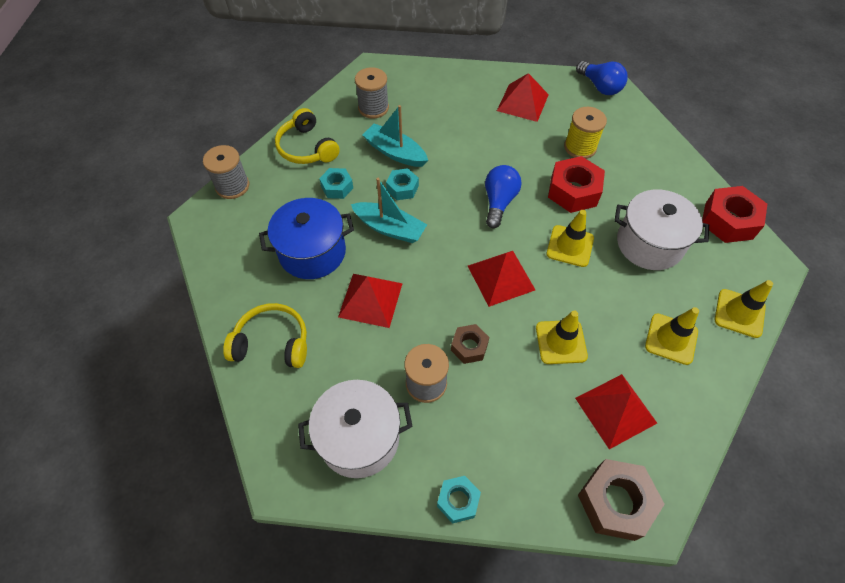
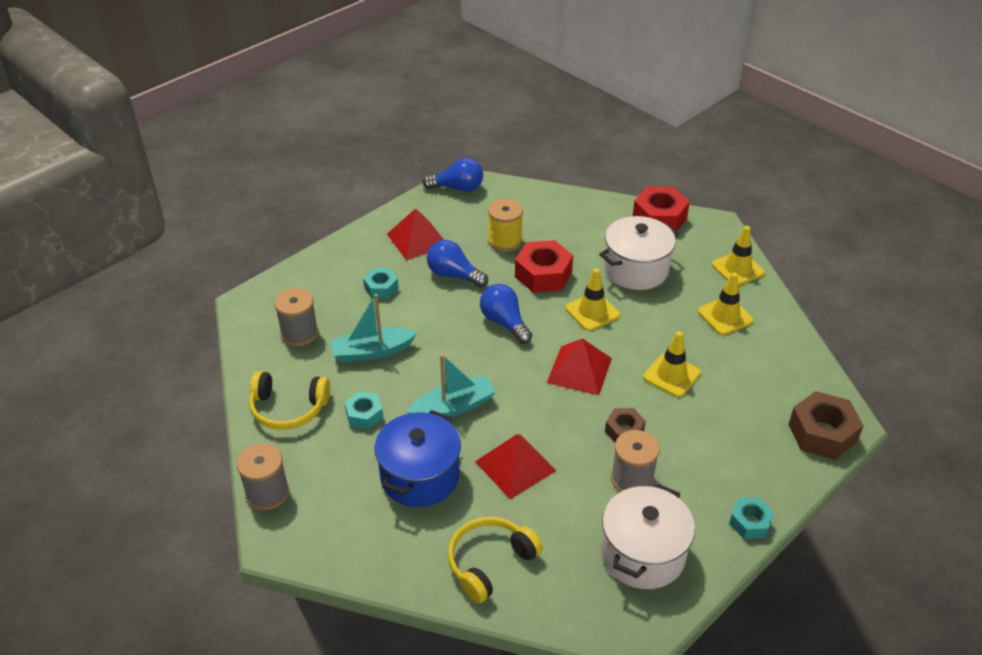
camera: 50 degrees left, 15 degrees down
turquoise nut [386,168,419,200] -> turquoise nut moved to [363,268,399,299]
red pyramid [575,374,657,449] -> none
none -> blue light bulb [427,240,488,288]

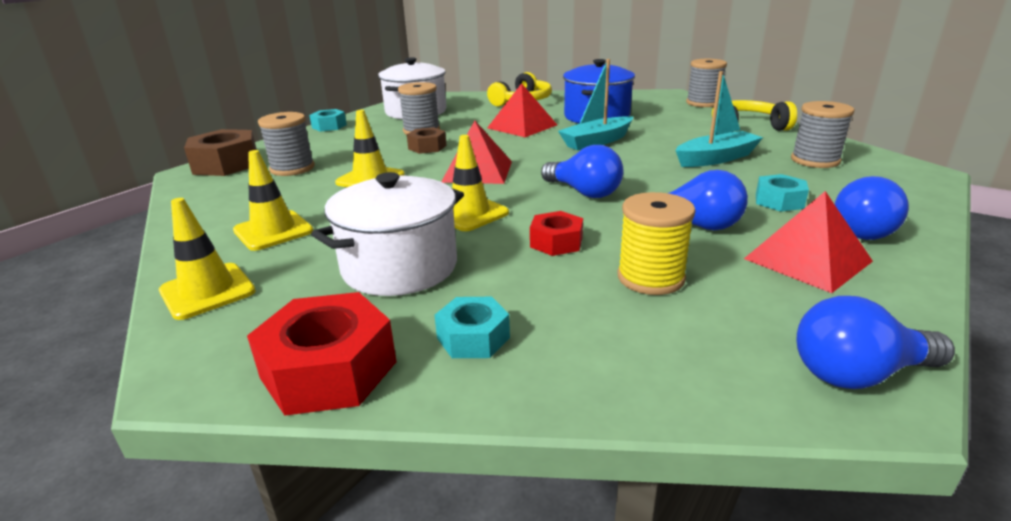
camera: 170 degrees right, 15 degrees down
turquoise nut [345,391,383,430] -> turquoise nut moved to [435,297,510,358]
red nut [515,240,573,292] -> red nut [530,211,583,256], size x0.59
none -> grey spool [258,112,315,176]
none -> blue light bulb [835,176,909,240]

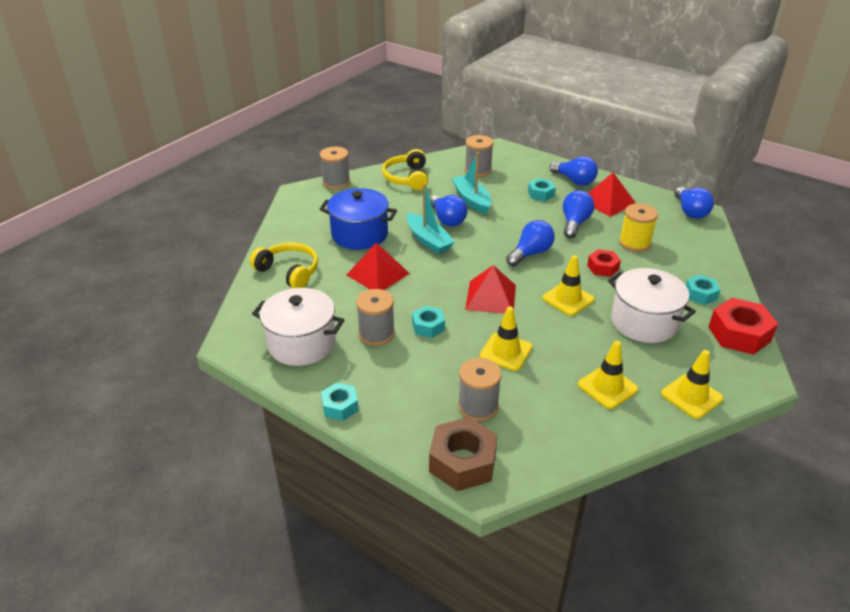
camera: 90 degrees left, 10 degrees up
brown nut [407,127,447,154] -> turquoise nut [412,306,445,338]
none -> blue light bulb [430,195,468,227]

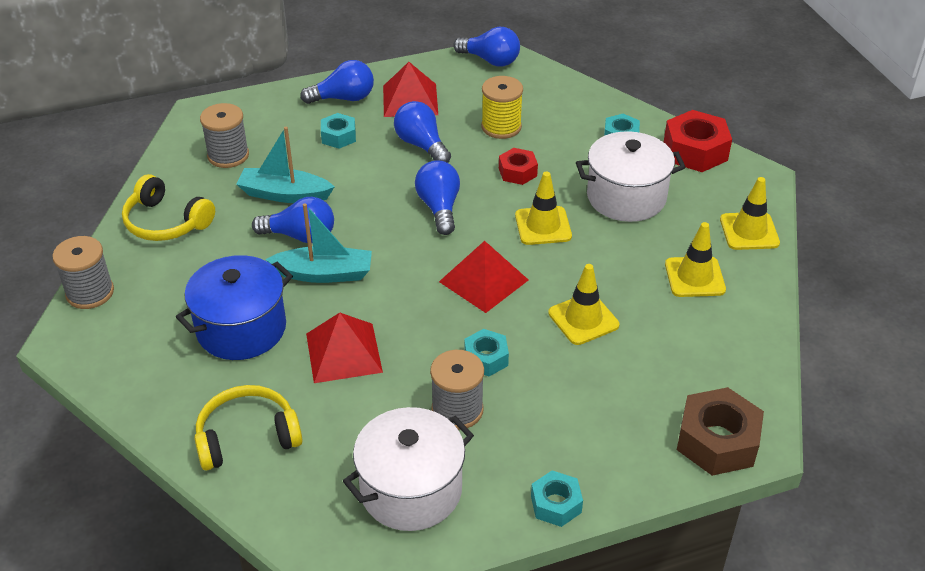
camera: 55 degrees left, 5 degrees up
grey spool [458,358,502,421] -> none

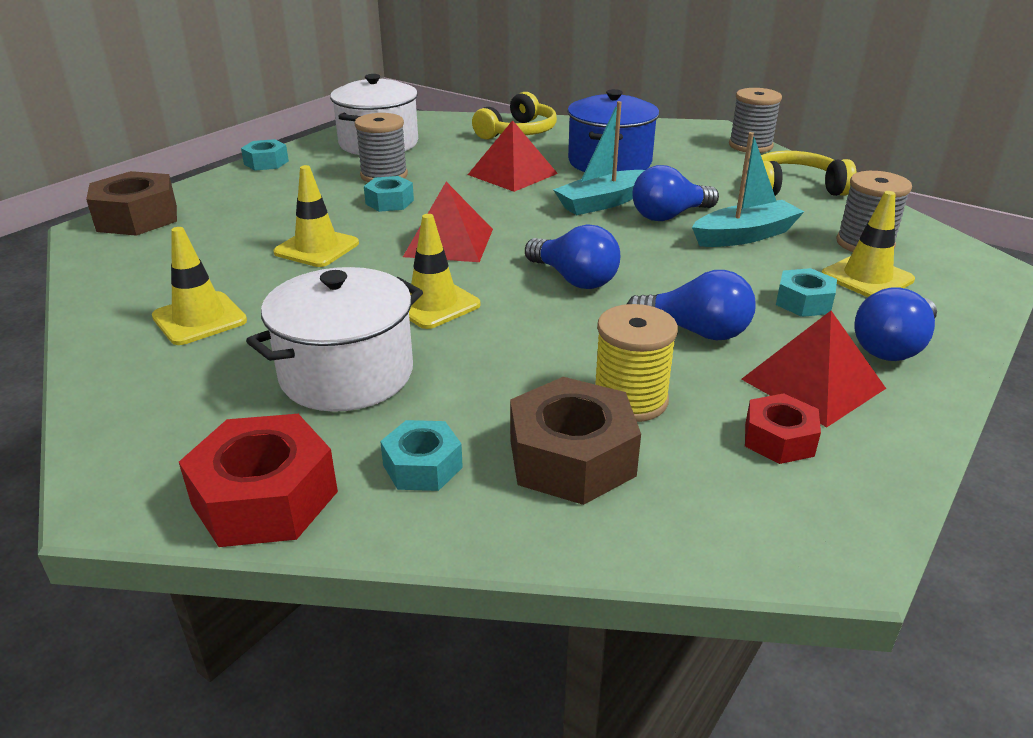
camera: 145 degrees right, 10 degrees down
blue light bulb [453,27,520,67] -> none
red nut [499,148,538,185] -> red nut moved to [745,393,821,464]
yellow traffic cone [720,177,780,250] -> yellow traffic cone moved to [821,191,915,297]
none -> brown nut [510,377,641,505]

